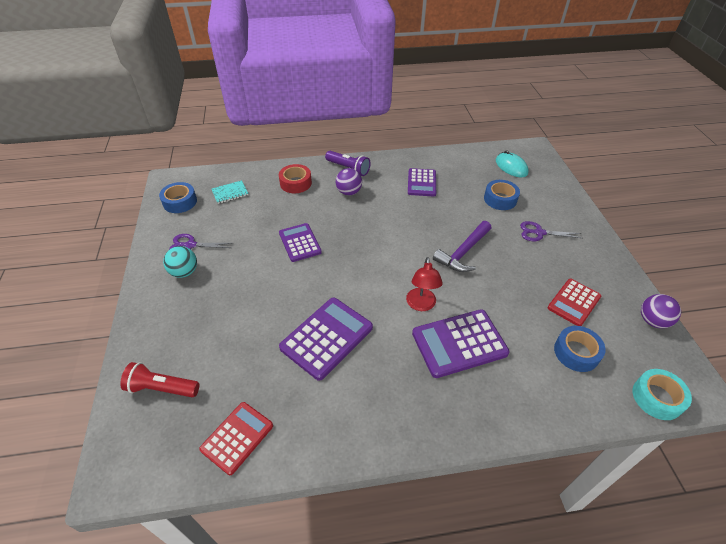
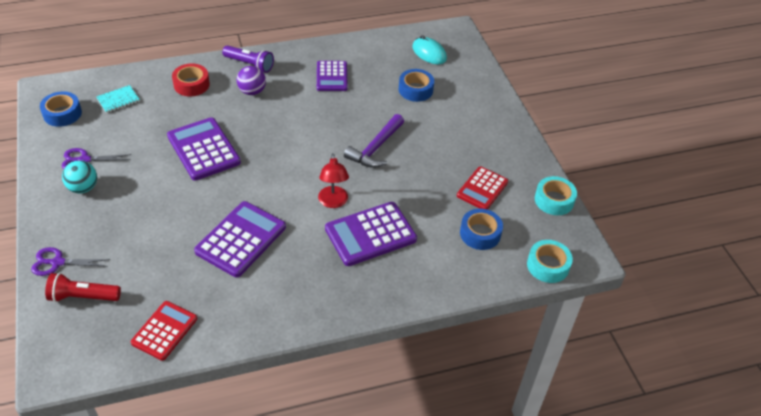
camera: 10 degrees left, 0 degrees up
purple calculator [279,223,322,262] -> purple calculator [167,117,241,181], size x1.52
purple scissors [520,221,582,241] -> purple scissors moved to [31,247,110,276]
purple ball [641,294,681,328] -> turquoise tape [535,176,577,215]

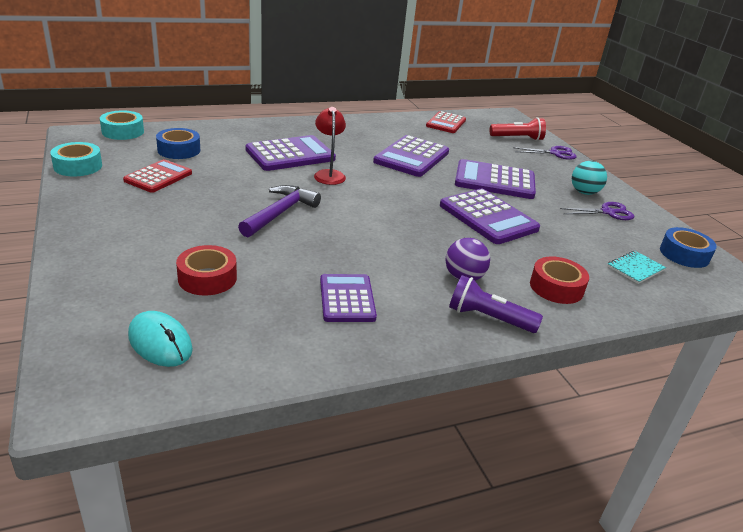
camera: 175 degrees right, 15 degrees down
blue tape [399,69,434,102] -> red tape [176,245,237,296]
none -> purple calculator [455,159,536,199]

